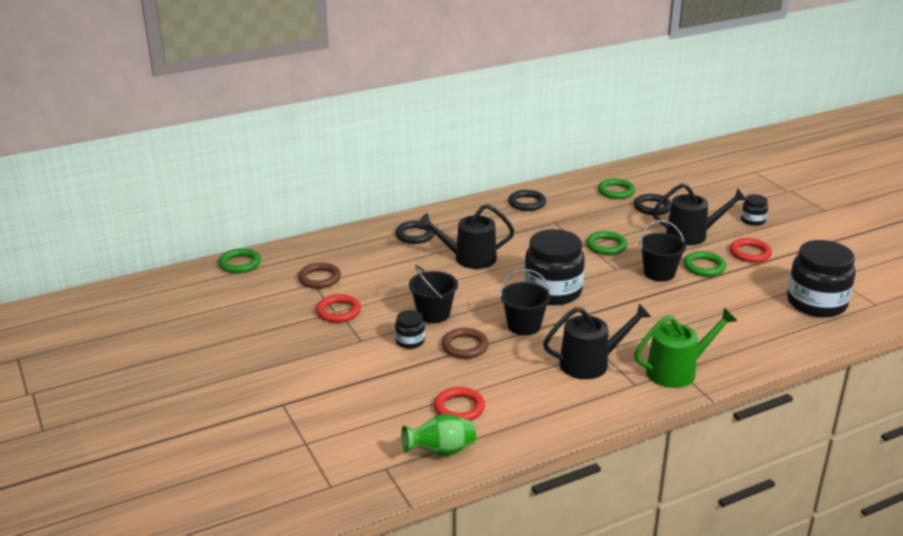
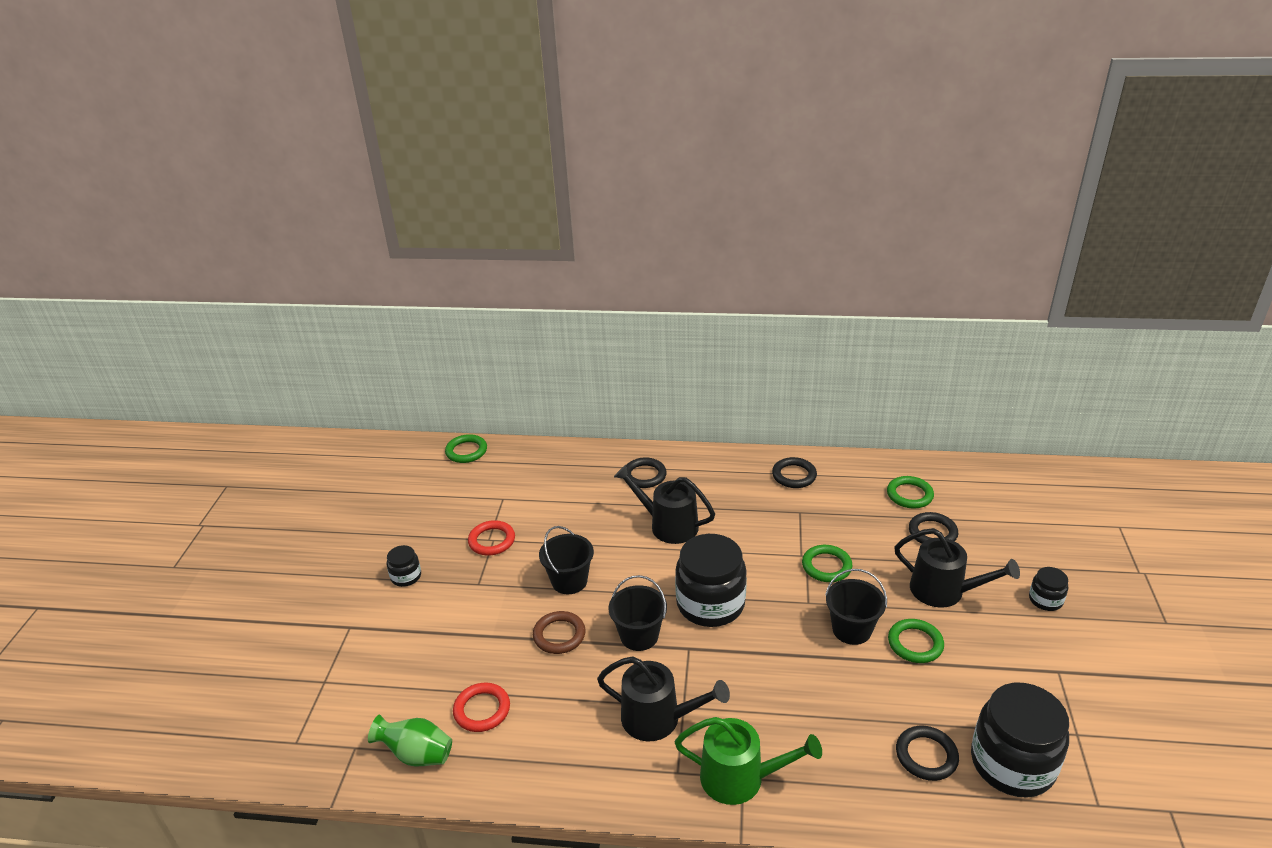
camera: 35 degrees right, 5 degrees up
brown ring [298,263,341,289] -> none
black jar [395,310,425,349] -> black jar moved to [387,545,421,587]
red ring [730,238,772,263] -> none
none -> black ring [896,726,959,781]

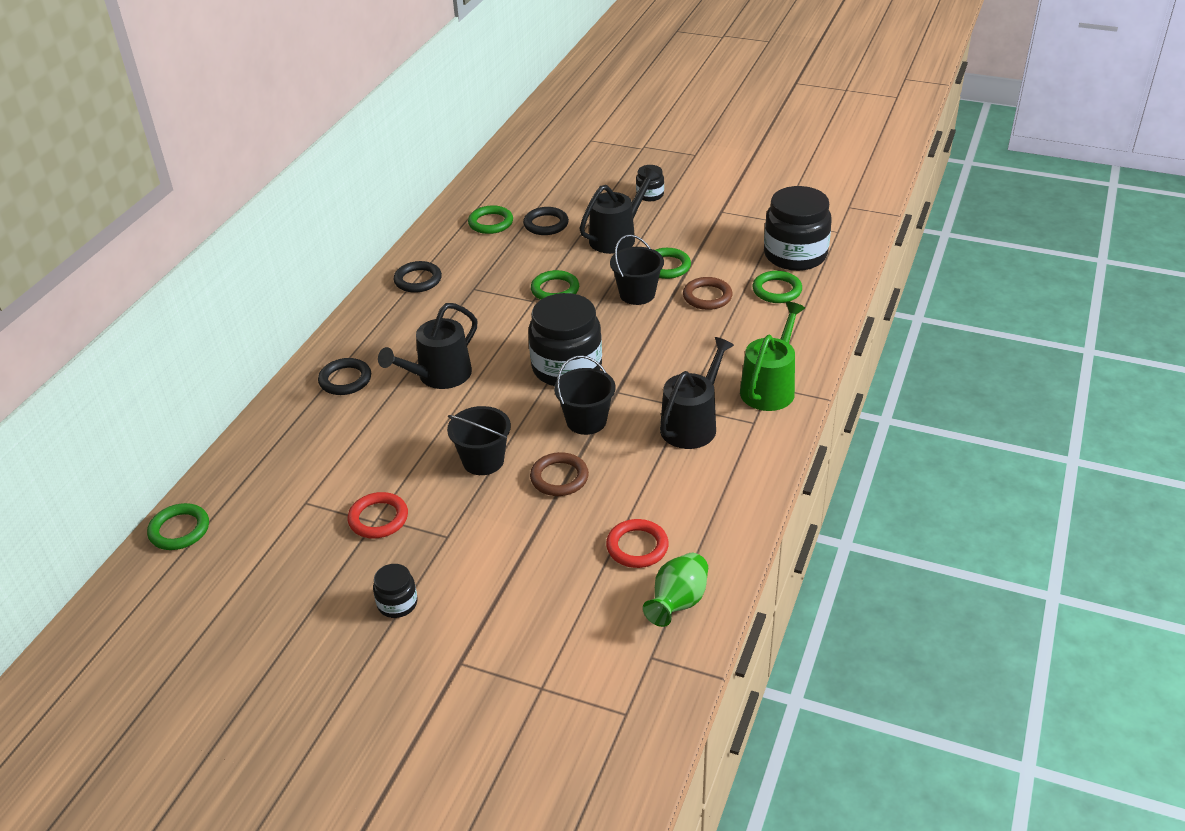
camera: 75 degrees left, 5 degrees up
black ring [896,726,959,781] -> green ring [753,271,802,303]
none -> brown ring [683,277,733,310]

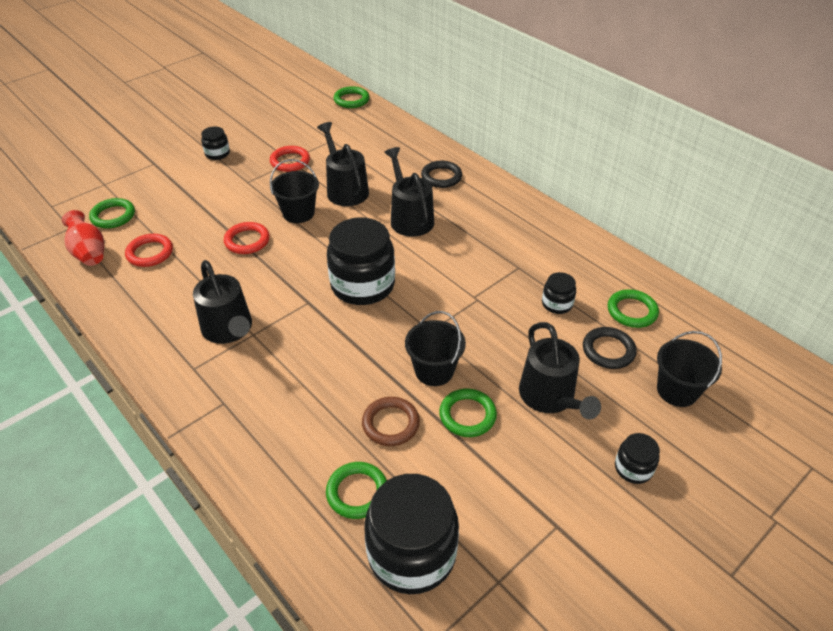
camera: 115 degrees right, 5 degrees up
black ring [394,261,442,293] -> none
brown ring [530,452,589,496] -> red ring [224,222,270,254]
green ring [531,270,579,300] -> green ring moved to [89,198,135,228]
black bucket [554,355,616,435] -> black bucket moved to [657,331,722,407]
green vase [643,553,708,627] -> red vase [62,210,104,266]
green watering can [740,302,805,411] -> none
none -> black watering can [317,122,369,206]
none -> black jar [542,272,576,314]

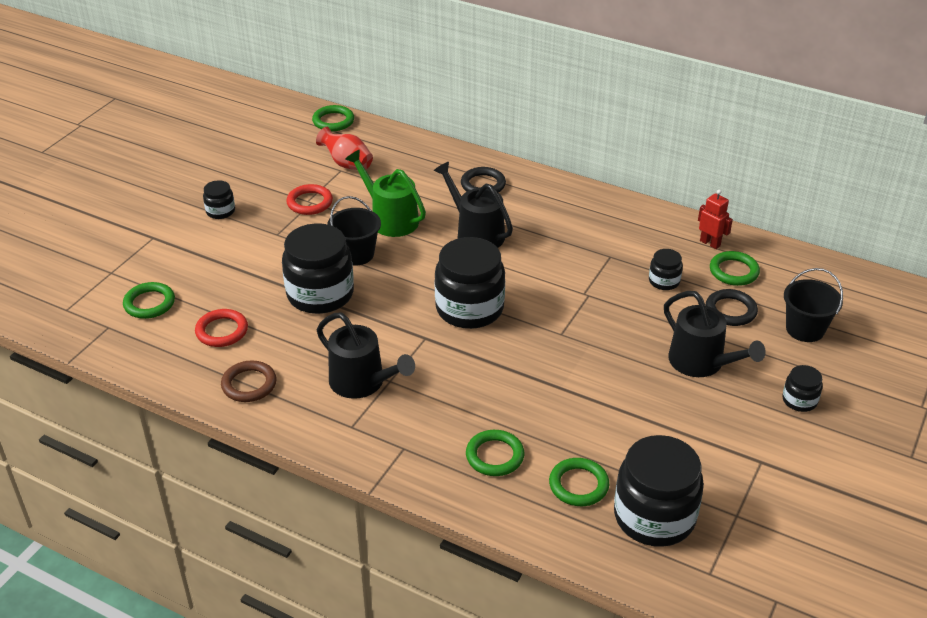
camera: 20 degrees left, 5 degrees down
red vase [62,210,104,266] -> red vase moved to [316,127,373,170]
red ring [224,222,270,254] -> black jar [282,223,354,314]
black watering can [317,122,369,206] -> green watering can [345,150,426,237]
brown ring [362,397,420,446] -> brown ring moved to [221,360,277,402]
black bucket [405,311,466,386] -> none
green ring [439,389,497,437] -> green ring moved to [466,430,524,476]
none -> red robot [698,189,733,249]

